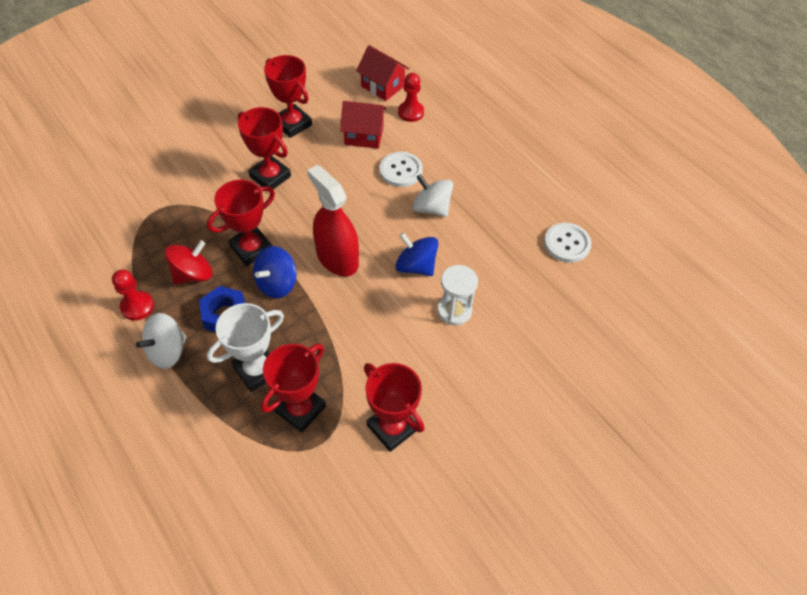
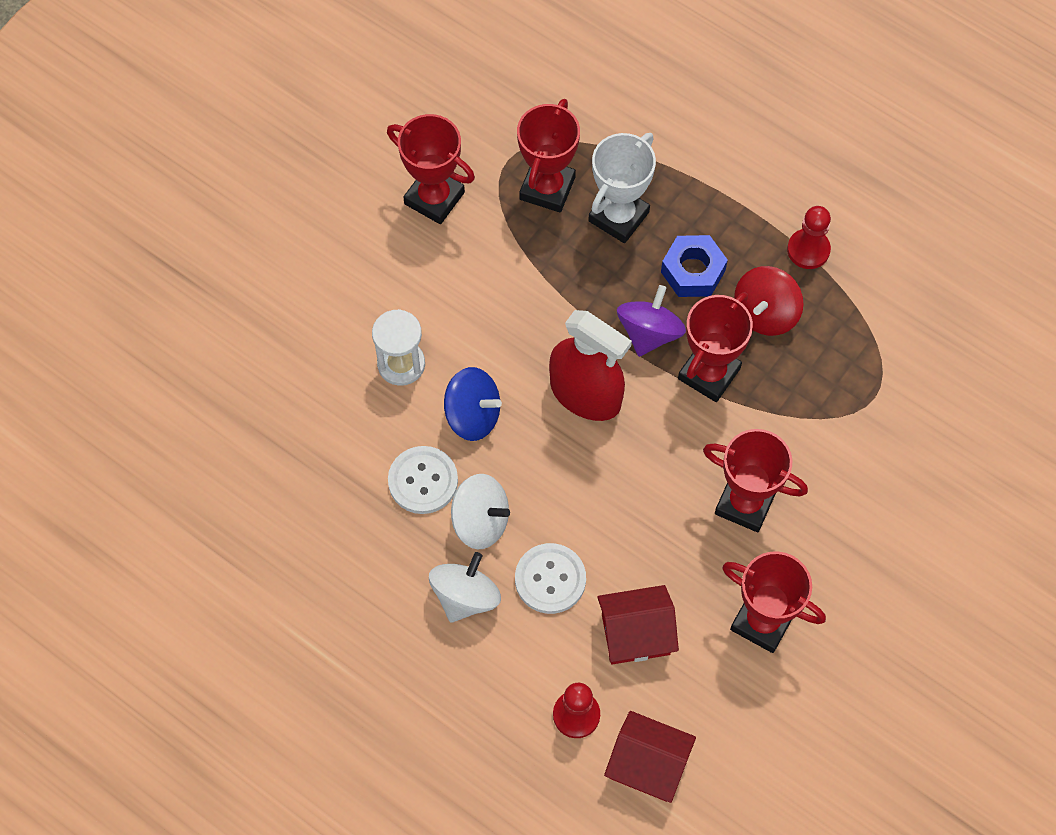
camera: 165 degrees right, 10 degrees up
white spinning top [136,313,187,369] -> white spinning top moved to [429,552,501,623]
blue spinning top [253,246,297,298] -> purple spinning top [617,285,686,357]
white button [544,223,591,263] -> white button moved to [388,446,458,514]

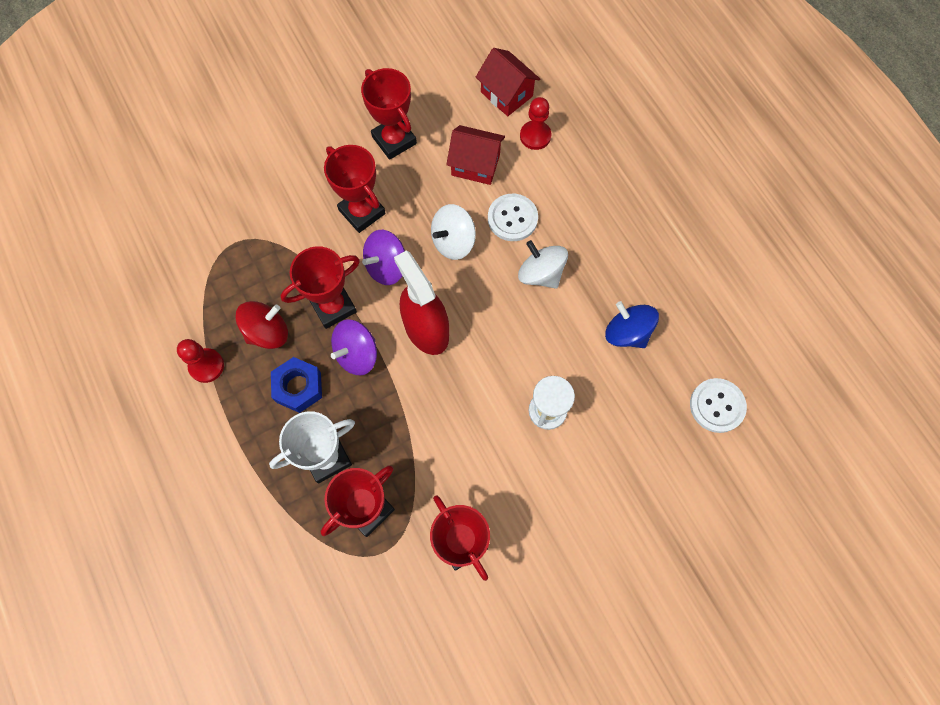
camera: 155 degrees left, 5 degrees up
white button [388,446,458,514] -> white button moved to [690,378,747,433]
white spinning top [429,552,501,623] -> white spinning top moved to [431,204,476,260]
blue spinning top [444,367,502,441] -> blue spinning top moved to [605,301,659,348]
none -> purple spinning top [362,230,405,285]

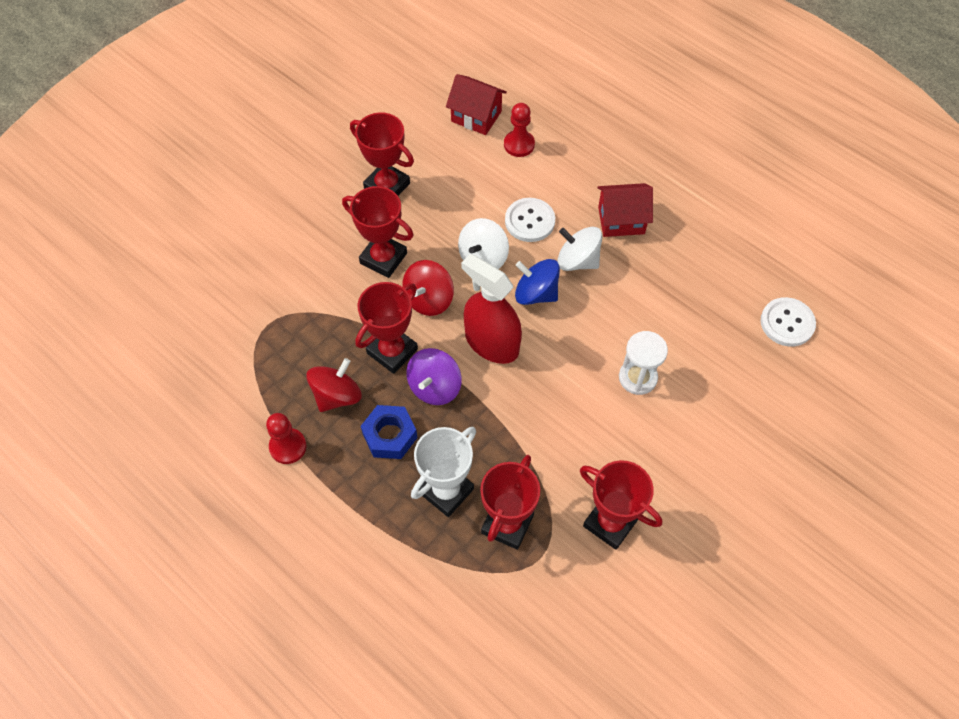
camera: 20 degrees left, 10 degrees down
purple spinning top [362,230,405,285] -> red spinning top [403,260,454,316]
red house [446,125,505,185] -> red house moved to [597,183,653,237]
blue spinning top [605,301,659,348] -> blue spinning top moved to [515,259,560,305]

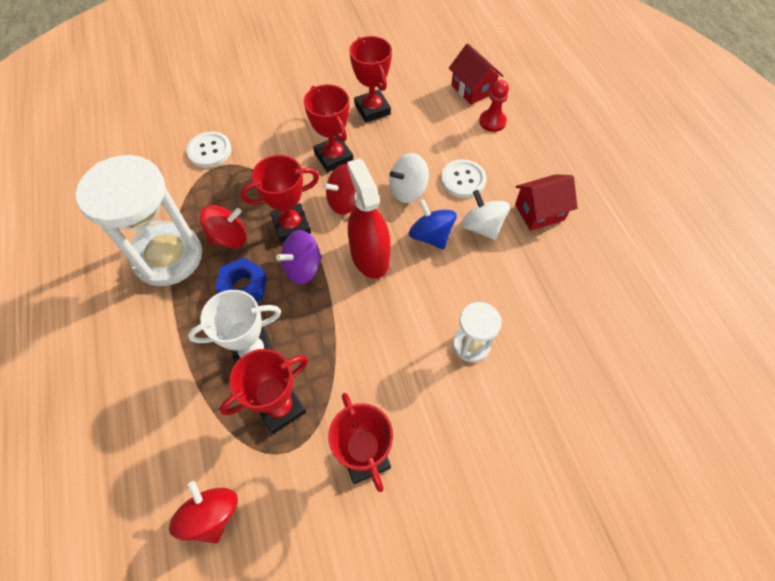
camera: 30 degrees right, 0 degrees up
red pawn [266,413,306,464] -> white hourglass [75,155,203,286]
red house [597,183,653,237] -> red house turned 45 degrees counterclockwise [515,174,578,231]
white button [761,297,816,347] -> white button moved to [186,132,232,168]
none -> red spinning top [169,481,238,544]

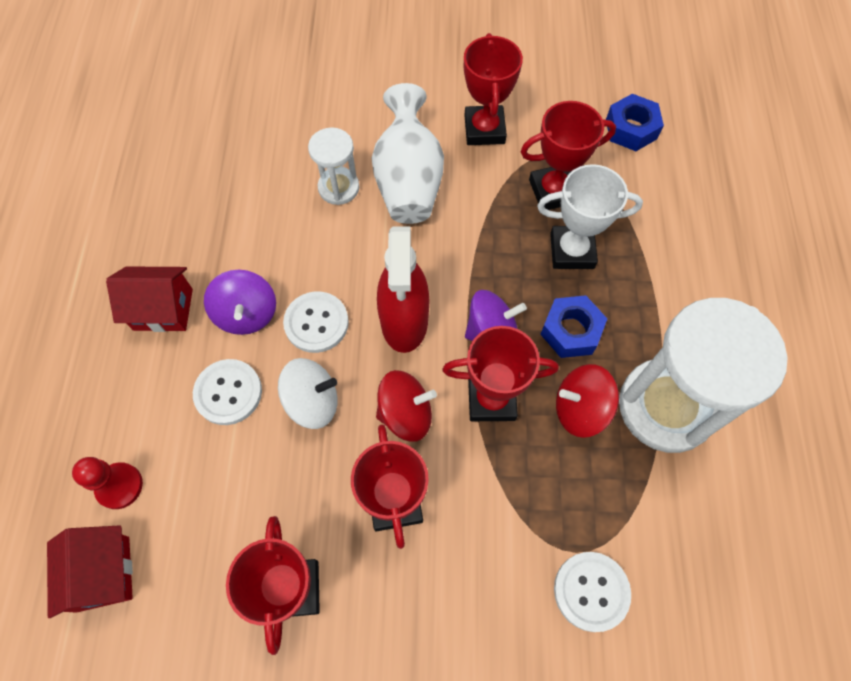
camera: 160 degrees left, 5 degrees up
red spinning top [169,481,238,544] -> blue nut [606,94,664,151]
blue spinning top [409,199,457,249] -> white button [283,291,349,353]
white spinning top [461,190,510,240] -> purple spinning top [204,270,276,335]
none -> white vase [372,83,444,224]

